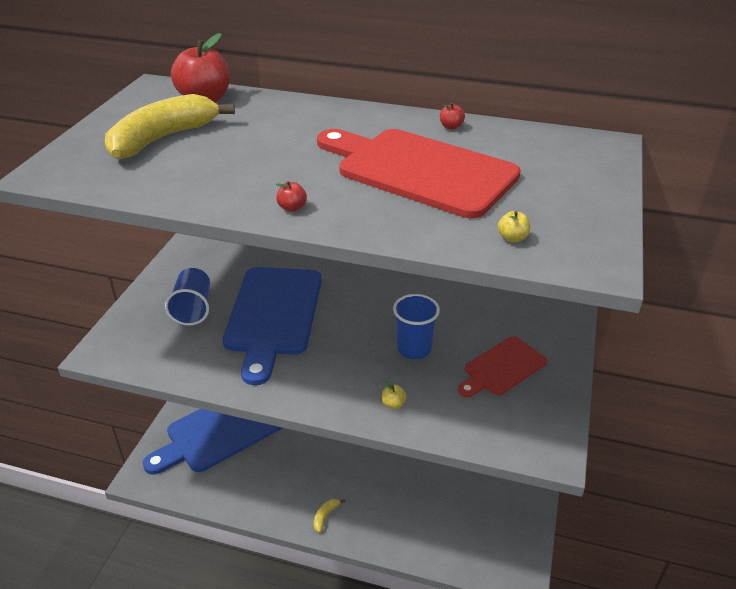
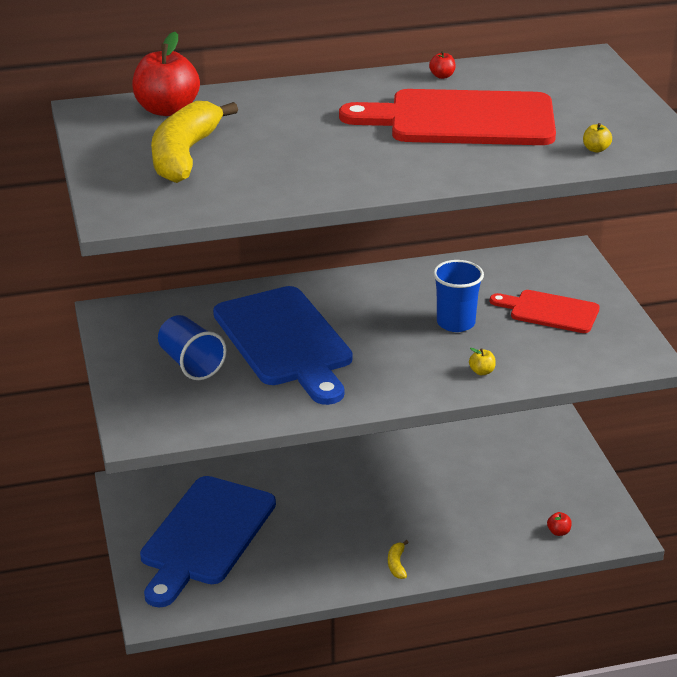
camera: 30 degrees left, 5 degrees down
red apple [276,181,307,212] -> red apple moved to [547,512,572,536]
red cutting board [458,336,547,397] -> red cutting board turned 90 degrees clockwise [490,290,600,333]

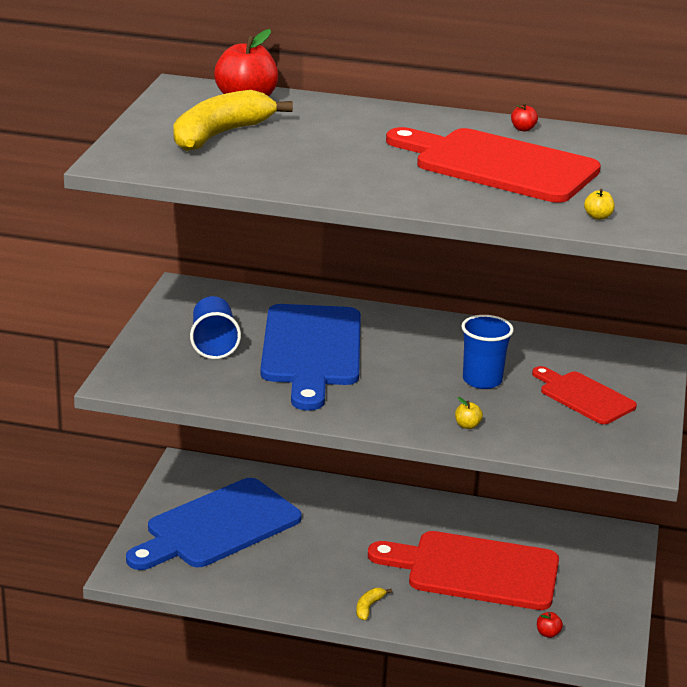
camera: 25 degrees right, 5 degrees down
none -> red cutting board [368,531,559,610]

